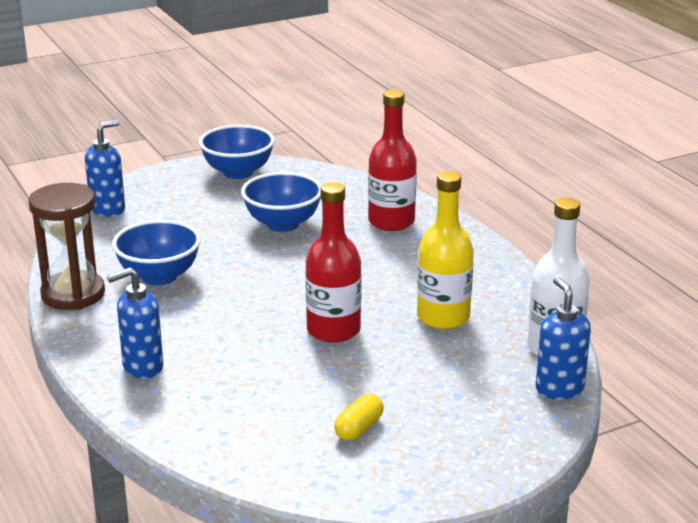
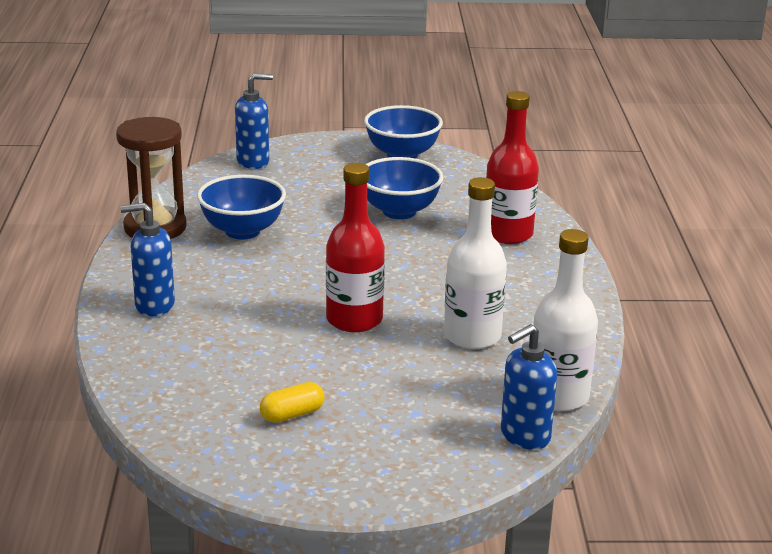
camera: 25 degrees right, 0 degrees up
yellow bottle [417,171,474,329] -> white bottle [444,177,507,349]
blue soap dispenser [536,277,591,399] -> blue soap dispenser turned 135 degrees counterclockwise [501,324,557,450]

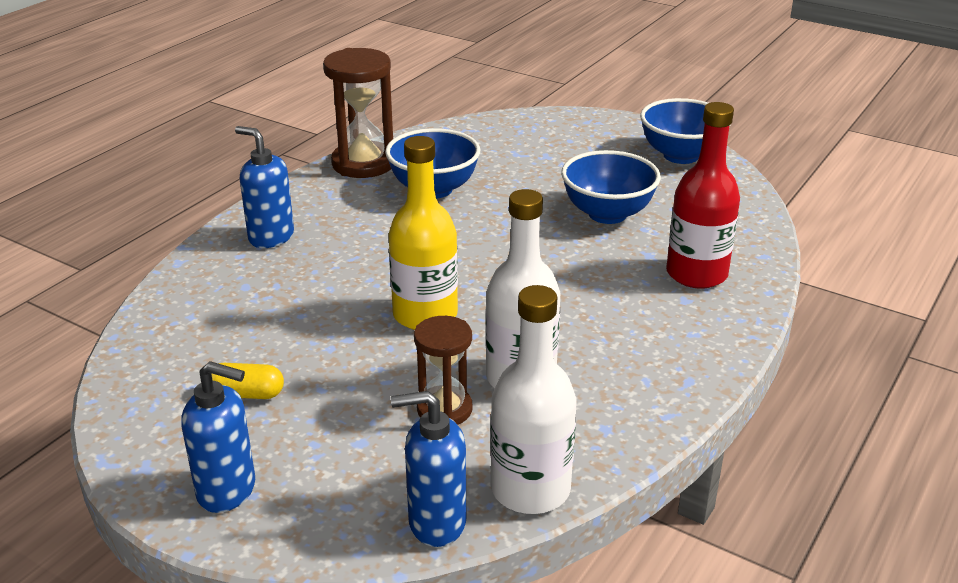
camera: 35 degrees right, 5 degrees up
blue soap dispenser [235,73,273,169] -> blue soap dispenser moved to [182,361,255,513]
red bottle [326,163,385,332] -> yellow bottle [388,136,458,330]
none -> brown hourglass [414,316,472,425]

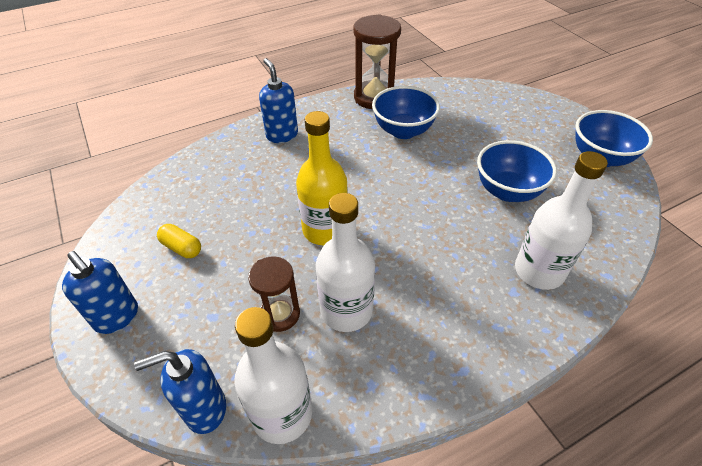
camera: 30 degrees right, 15 degrees up
blue soap dispenser [391,391,467,547] -> blue soap dispenser turned 45 degrees counterclockwise [134,349,226,434]
red bottle [666,102,740,289] -> white bottle [515,151,608,290]

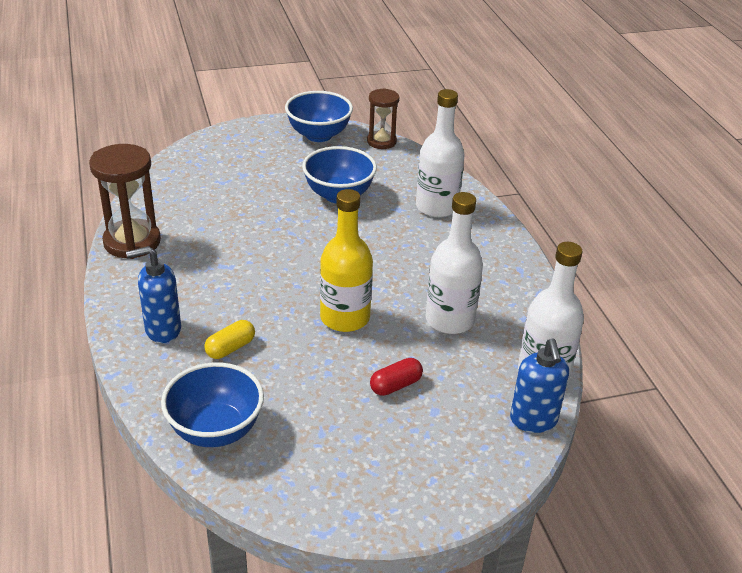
camera: 80 degrees left, 10 degrees down
blue soap dispenser [62,251,138,334] -> none
yellow capsule [157,224,201,258] -> yellow capsule moved to [204,320,255,359]
brown hourglass [248,256,300,332] -> brown hourglass moved to [367,88,399,149]
blue bowl [372,86,440,139] -> blue bowl moved to [161,362,264,447]
none -> red capsule [370,358,423,396]

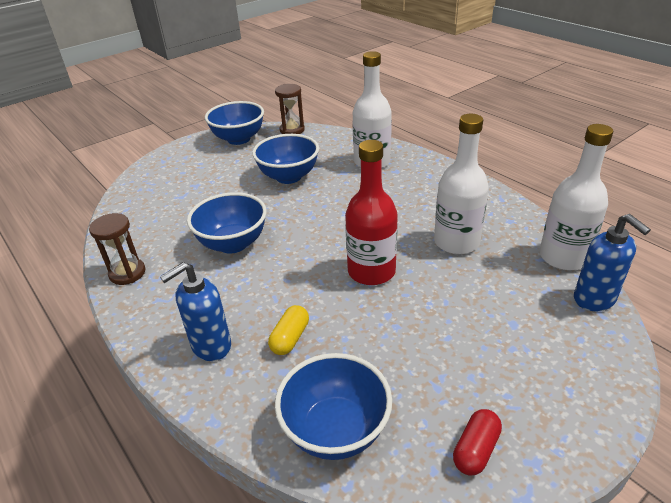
camera: 20 degrees left, 0 degrees up
brown hourglass [89,144,161,259] -> brown hourglass [89,213,145,285], size x0.62
yellow bottle [320,189,373,332] -> red bottle [345,140,398,285]
red capsule [370,358,423,396] -> red capsule moved to [453,409,502,475]
none -> blue bowl [187,192,267,254]

